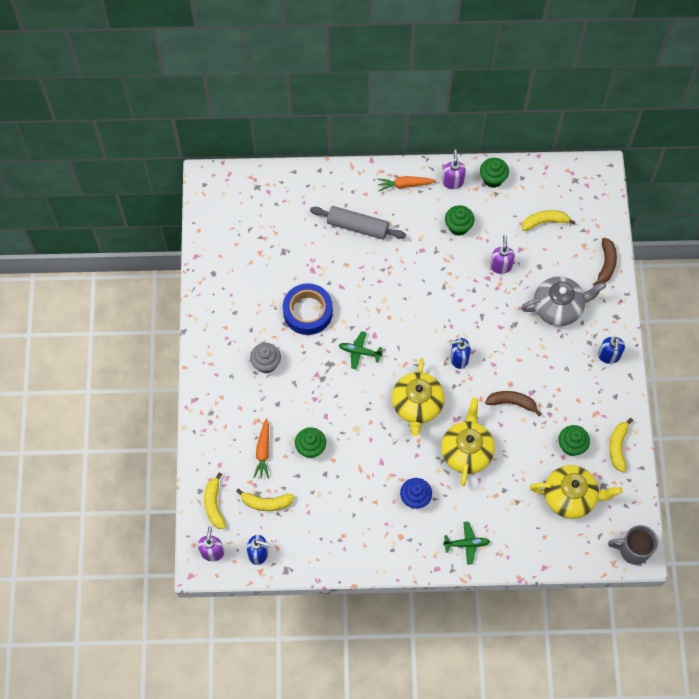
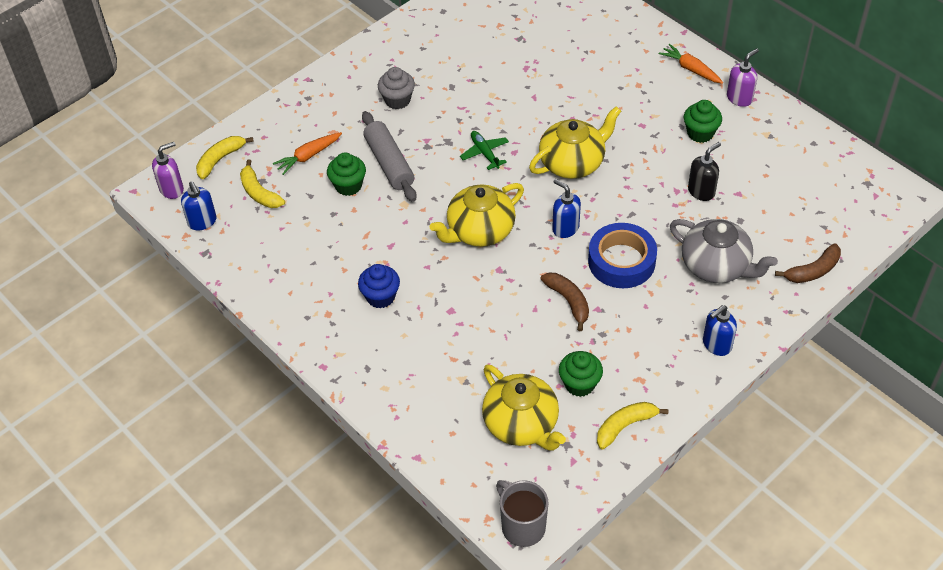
camera: 50 degrees right, 15 degrees down
blue tape [283,283,333,335] -> blue tape moved to [588,223,657,288]
grey rolling pin [310,206,406,240] -> grey rolling pin moved to [362,111,417,202]
yellow teapot [441,398,495,486] -> yellow teapot moved to [529,106,621,179]
green plane [443,522,490,565] -> none
green cupcake [480,158,509,188] -> none
purple soap dispenser [490,235,515,274] -> black soap dispenser [688,142,721,201]
yellow banana [522,210,575,231] -> none

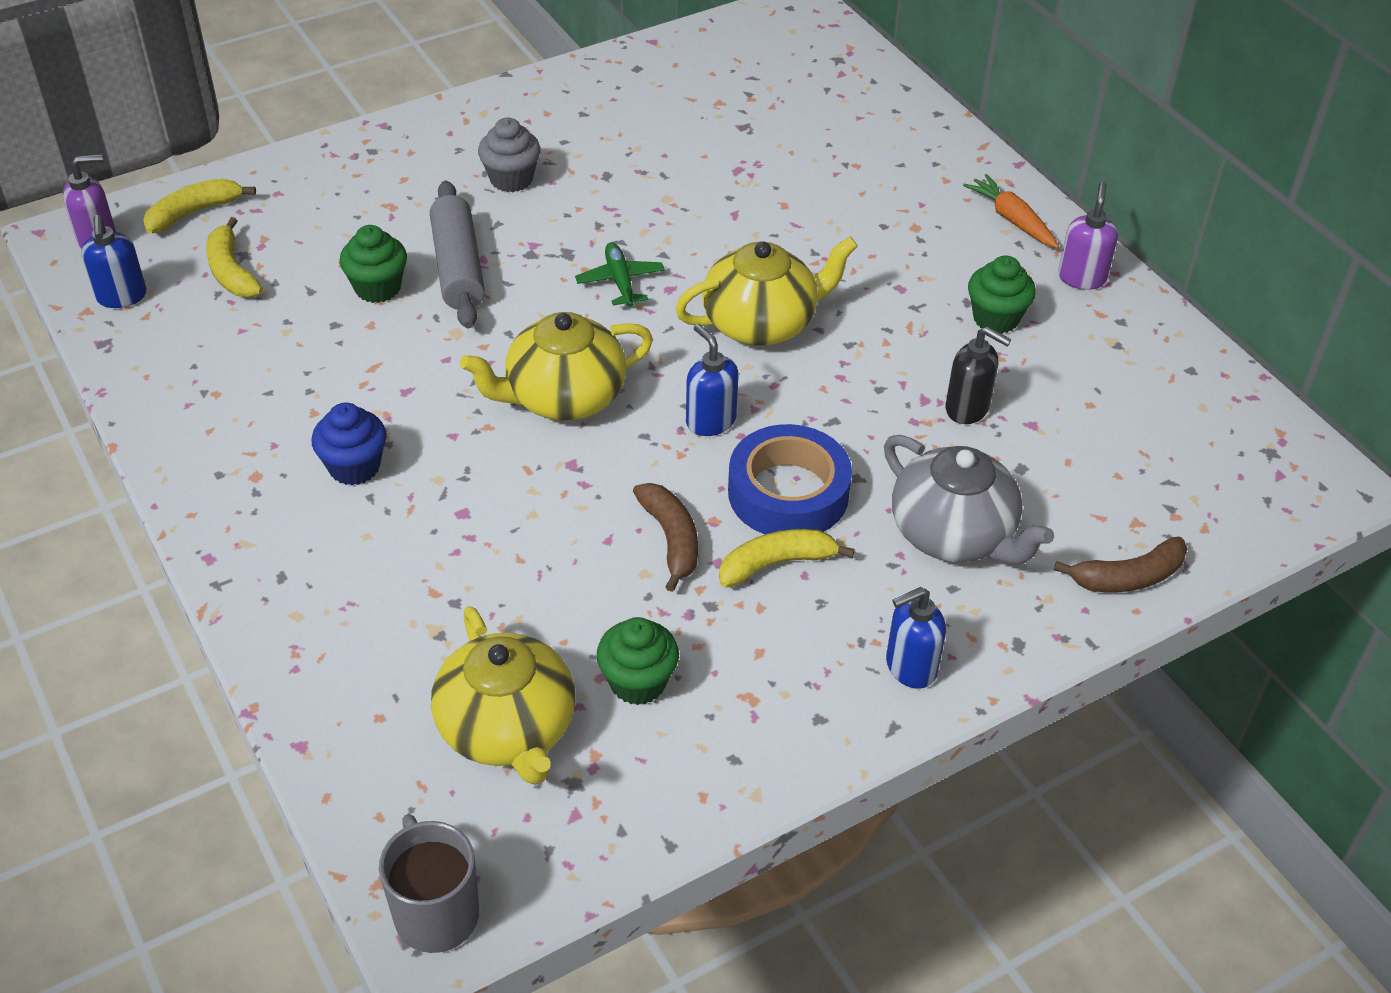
camera: 10 degrees right, 5 degrees down
orange carrot [273,132,342,175] -> none
yellow banana [597,402,669,450] -> yellow banana moved to [719,529,855,587]
black soap dispenser [688,142,721,201] -> black soap dispenser turned 60 degrees clockwise [945,326,1011,424]
purple soap dispenser [727,48,759,107] -> purple soap dispenser turned 45 degrees counterclockwise [1058,182,1118,290]

